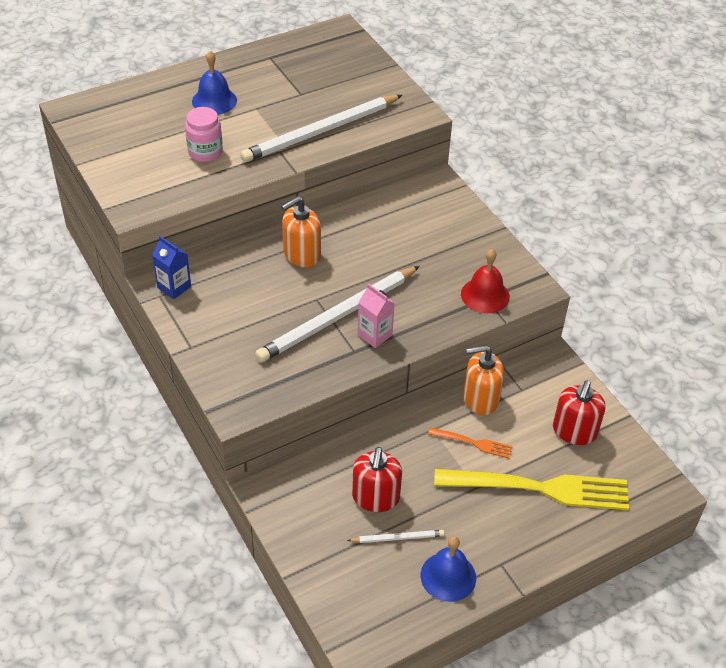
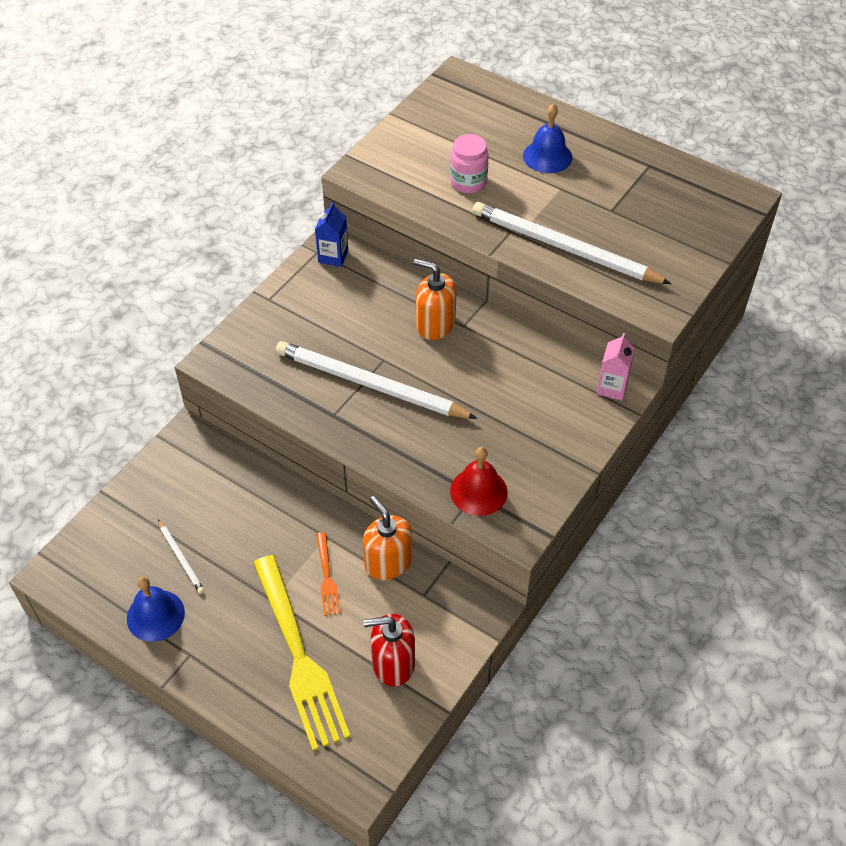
camera: 65 degrees right, 5 degrees up
red soap dispenser [352,447,402,512] -> none
pink carton [358,283,395,348] -> pink carton moved to [596,333,635,401]

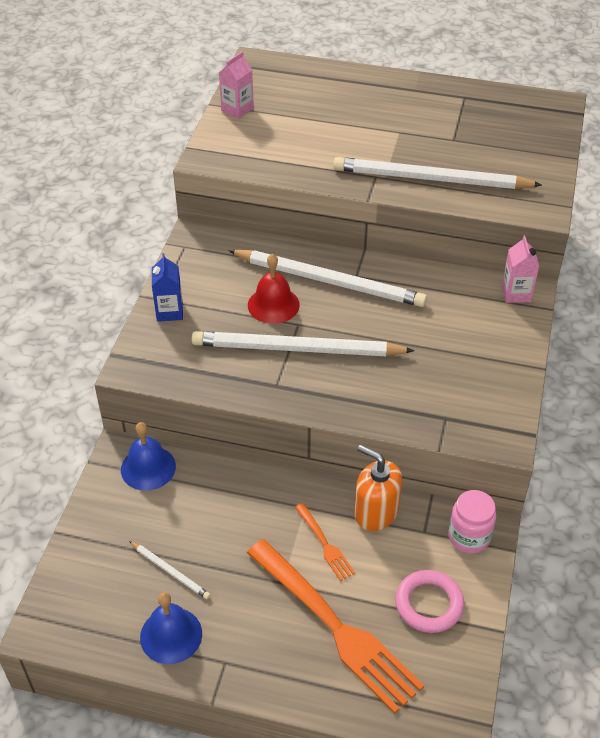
camera: 20 degrees left, 5 degrees down
yellow fork [253,555,351,751] -> orange fork [247,539,424,714]
blue carton [315,201,348,267] -> blue carton moved to [152,253,183,322]
red soap dispenser [364,614,415,687] -> pink ring [395,570,464,633]
orange soap dispenser [414,259,456,340] -> white pencil [228,250,427,307]
pink jar [450,134,489,193] -> pink jar moved to [448,490,496,554]
red bell [450,447,508,516] -> red bell moved to [248,254,300,324]
blue bell [523,104,572,173] -> blue bell moved to [121,422,176,491]
none -> pink carton [219,51,254,119]

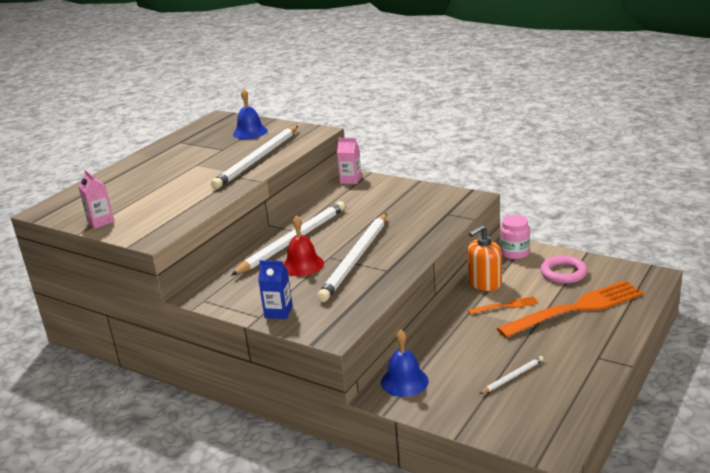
camera: 70 degrees left, 20 degrees down
blue bell [140,592,202,664] -> blue bell moved to [233,88,268,139]

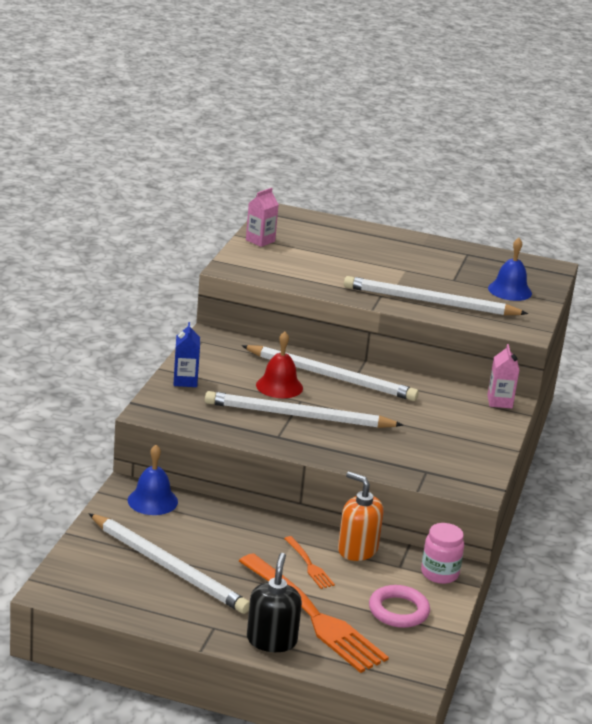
camera: 70 degrees right, 0 degrees up
white pencil [479,356,544,394] -> white pencil [89,513,250,614], size x2.29
none -> black soap dispenser [247,553,302,652]

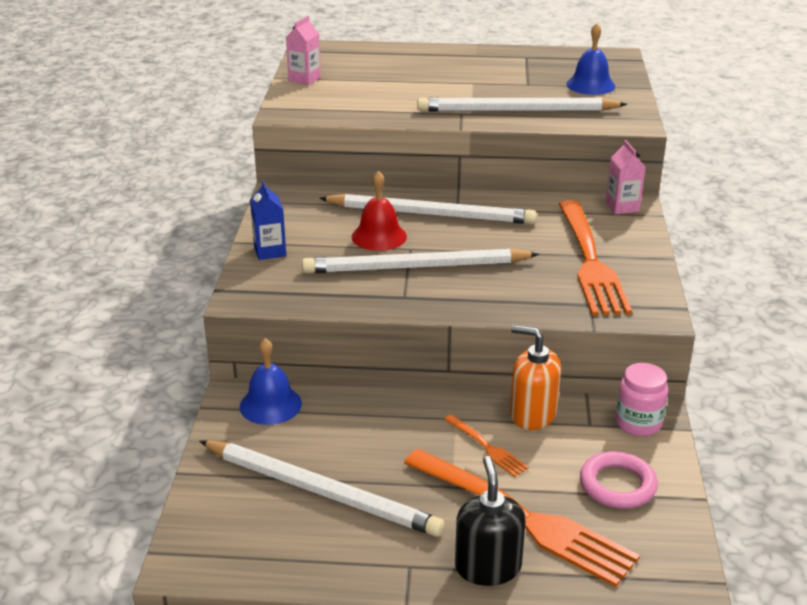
camera: 10 degrees left, 5 degrees up
none -> orange fork [559,200,632,315]

